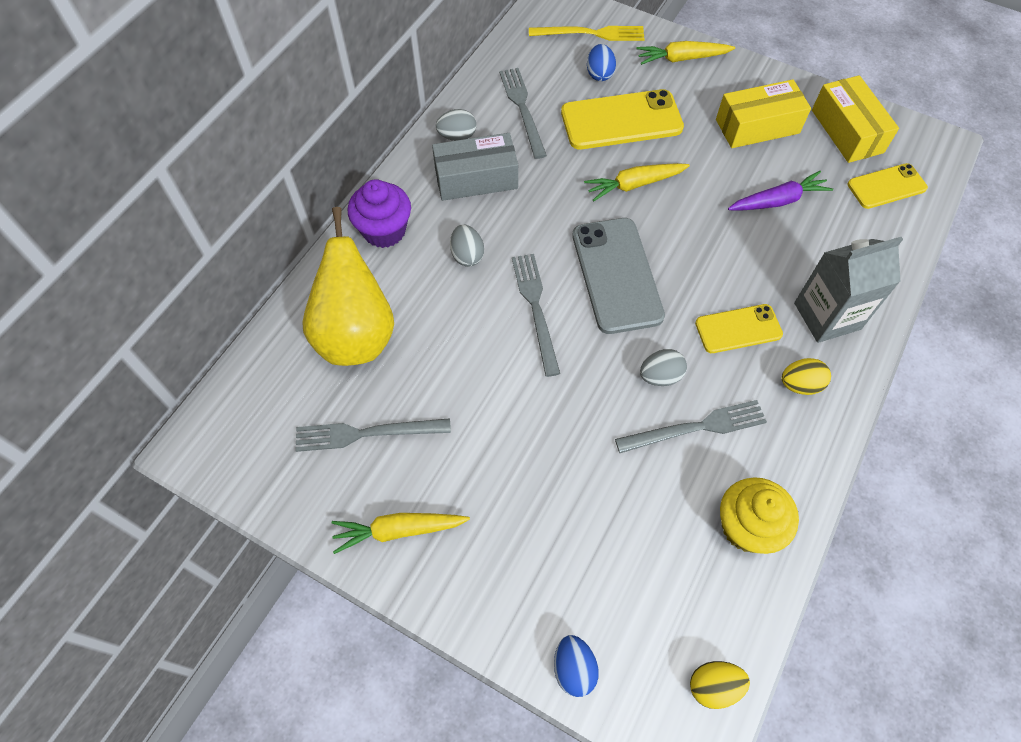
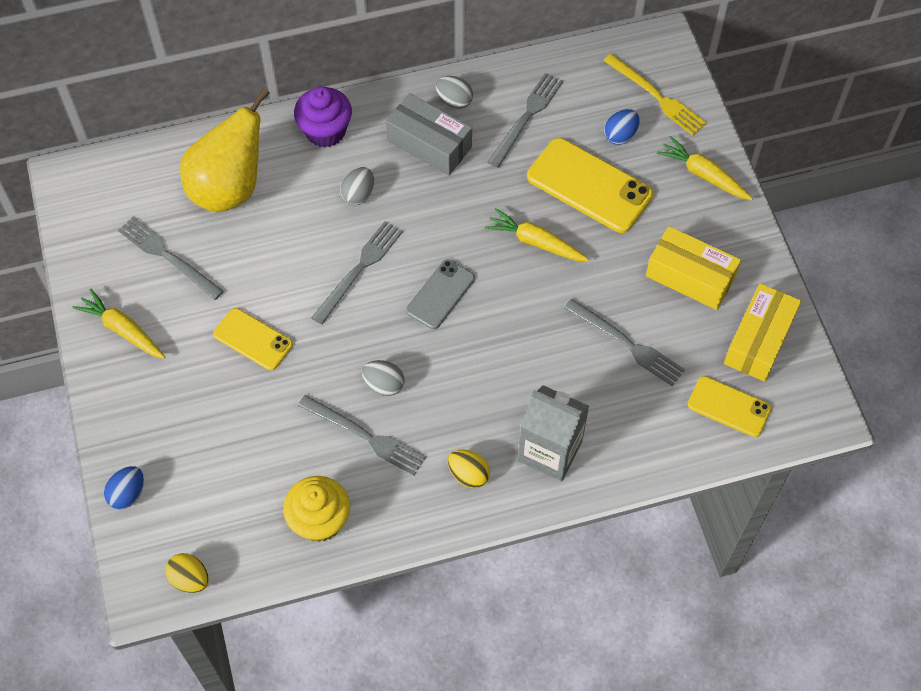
camera: 45 degrees right, 0 degrees up
grey phone [572,218,665,334] -> grey phone [406,259,475,329], size x0.60
yellow phone [695,304,783,353] -> yellow phone moved to [213,308,293,370]
purple carrot [728,171,833,211] -> grey fork [564,299,685,386]

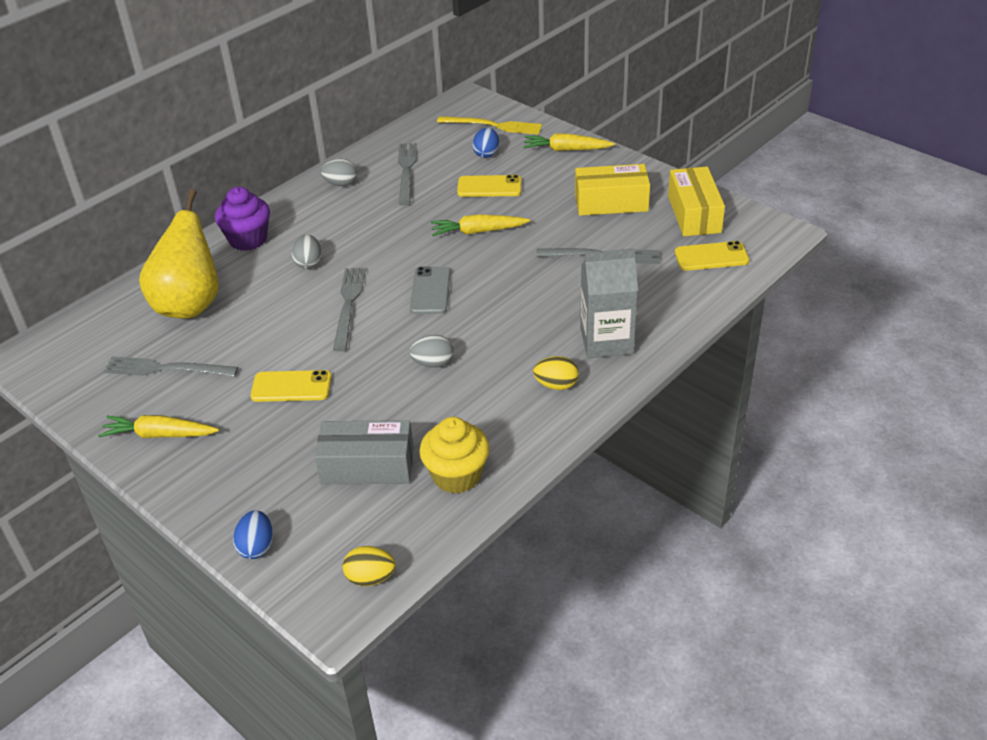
camera: 30 degrees left, 20 degrees down
grey fork [298,395,426,476] -> none
grey box [386,93,472,175] -> grey box moved to [315,420,414,484]
yellow phone [527,138,653,233] -> yellow phone [457,175,522,197], size x0.60

